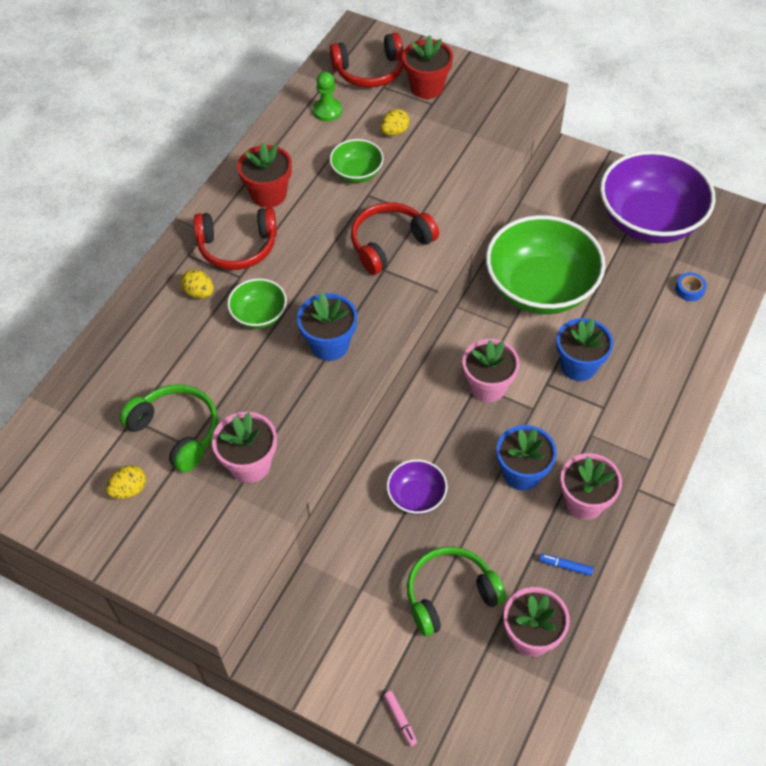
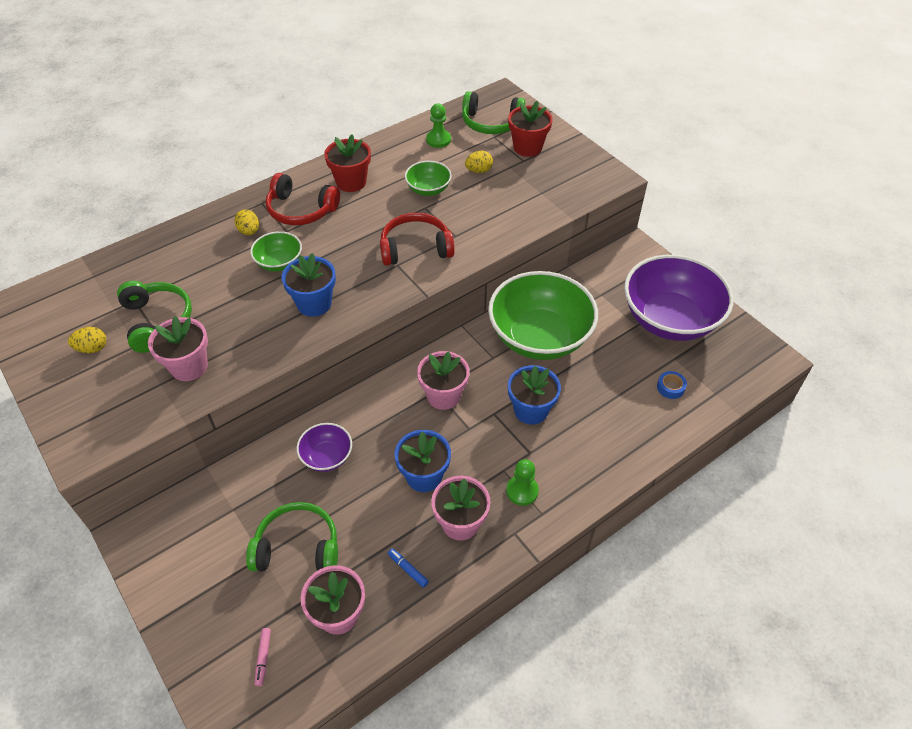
camera: 25 degrees right, 5 degrees down
red headphones [329,33,403,88] -> green headphones [462,91,525,134]
pink marker [384,691,417,746] -> pink marker moved to [255,628,271,686]
none -> green pawn [506,459,539,506]

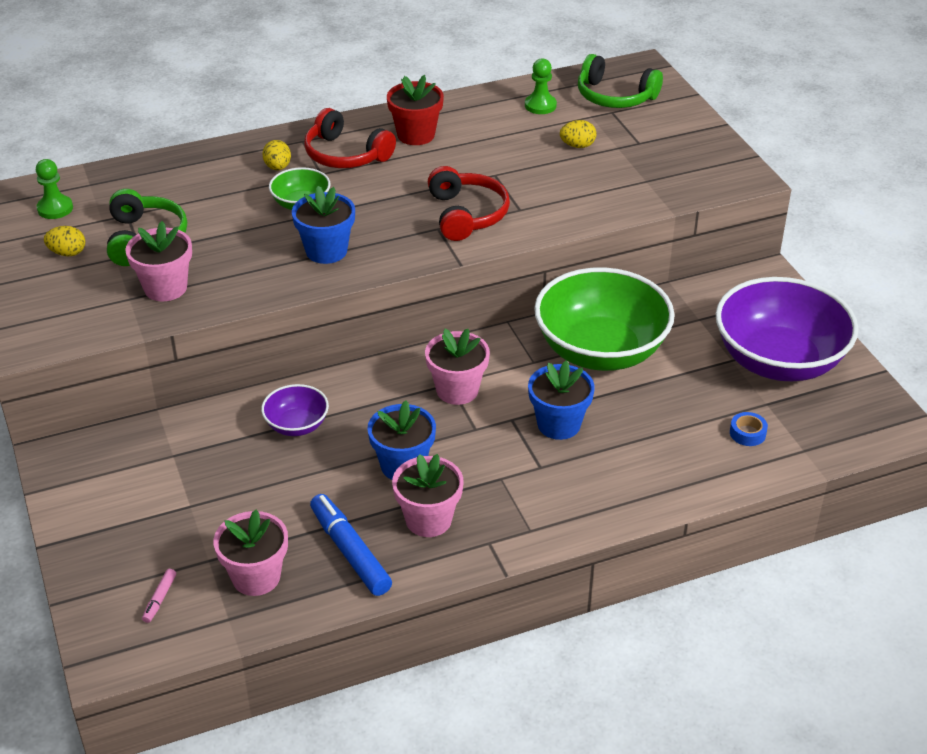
camera: 15 degrees right, 10 degrees down
green headphones [246,502,338,571] -> none
red headphones [380,213,455,266] -> red headphones turned 75 degrees clockwise [428,166,510,241]
blue marker [388,548,429,588] -> blue marker [310,494,392,596], size x2.18
green bowl [405,161,452,196] -> none
green pawn [506,459,539,506] -> green pawn moved to [36,159,73,219]
red flower pot [508,101,553,157] -> none

